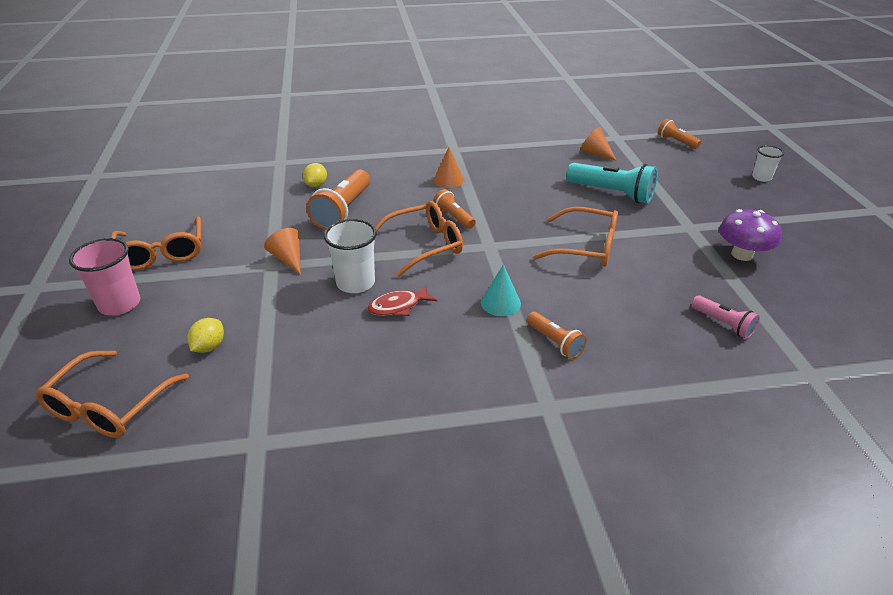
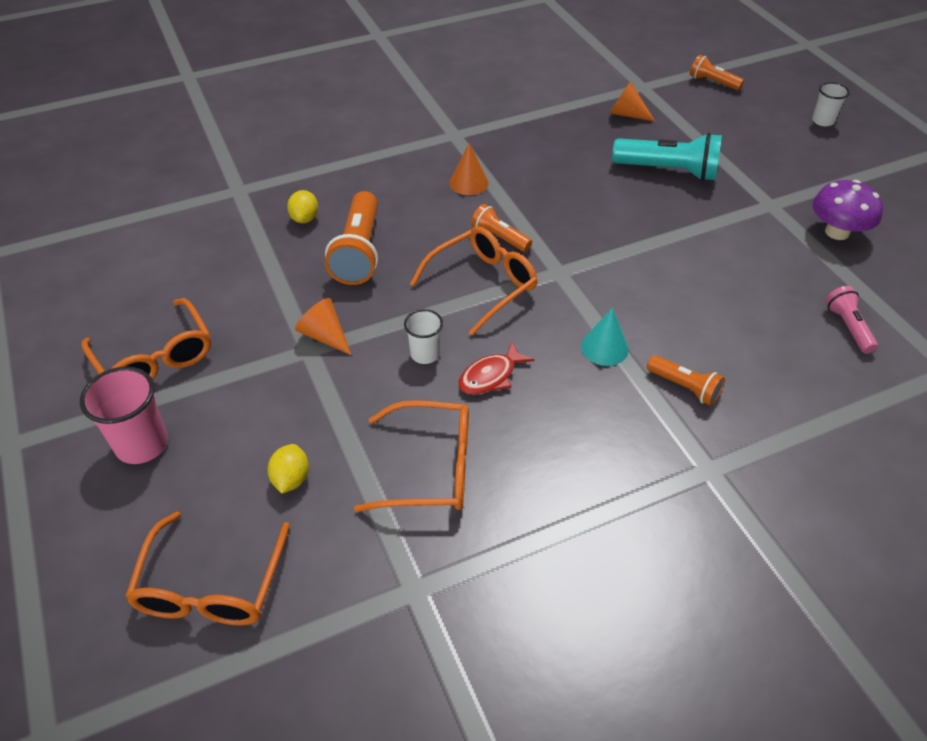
camera: 15 degrees left, 10 degrees up
white cup [324,219,377,293] -> white cup [404,309,443,364], size x0.61
orange glasses [533,207,618,267] -> orange glasses moved to [354,400,469,512]
pink flashlight [691,295,760,339] -> pink flashlight turned 135 degrees counterclockwise [825,286,878,354]

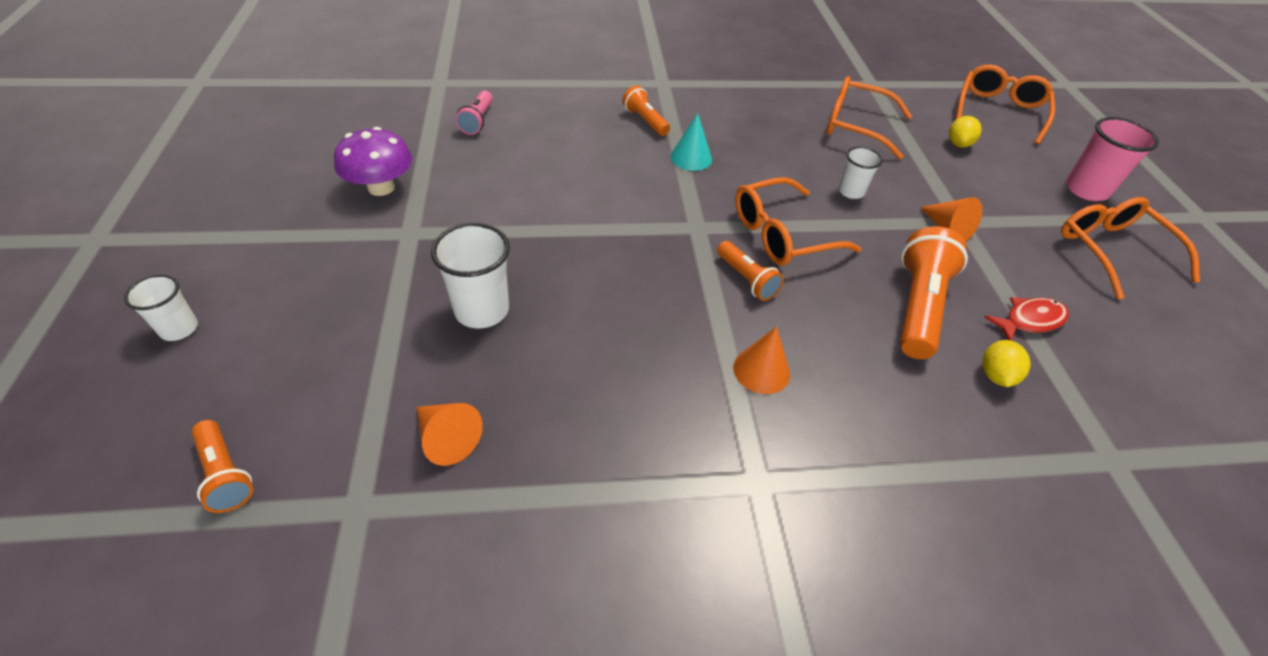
camera: 165 degrees left, 0 degrees up
red fish [458,341,534,395] -> red fish moved to [984,297,1069,341]
turquoise flashlight [612,133,722,181] -> white cup [431,223,510,328]

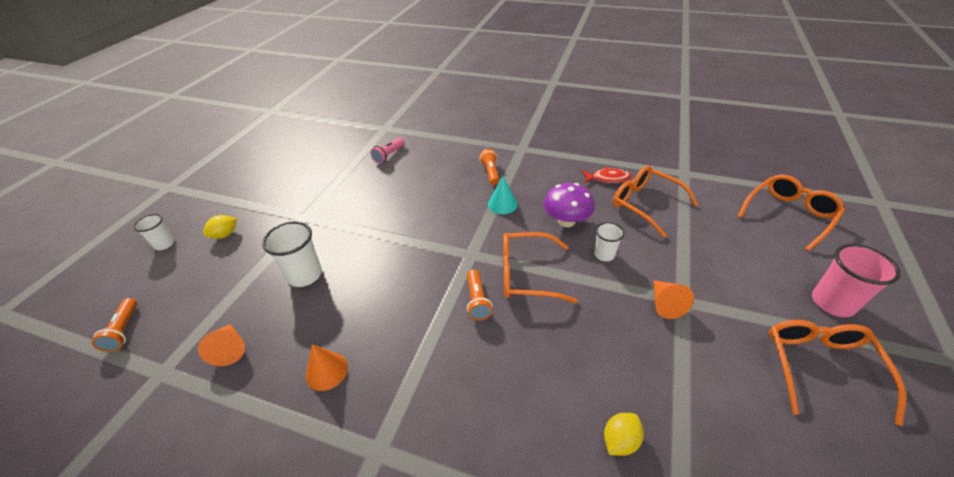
camera: 30 degrees right, 5 degrees down
purple mushroom [334,127,412,196] -> purple mushroom moved to [544,183,595,227]
orange cone [733,326,790,394] -> orange cone moved to [306,344,348,391]
orange flashlight [900,226,968,359] -> none
yellow lemon [949,116,982,148] -> yellow lemon moved to [203,215,237,239]
red fish [984,297,1069,341] -> red fish moved to [581,167,631,183]

